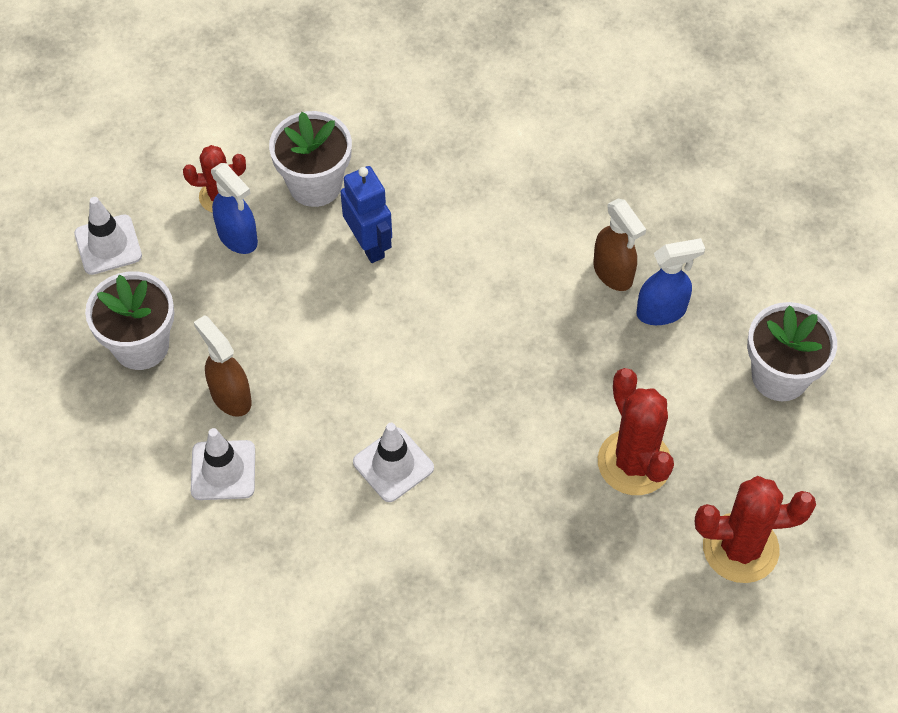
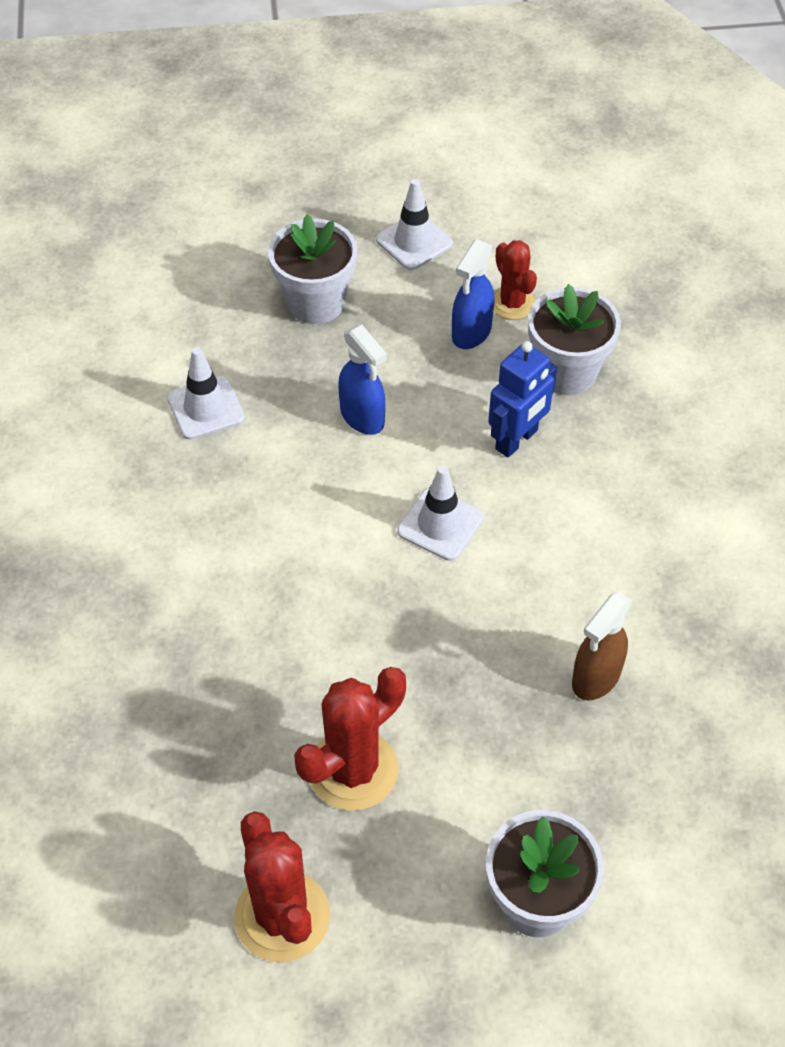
camera: 70 degrees right, 5 degrees down
brown spray bottle [194,315,252,417] -> none
white traffic cone [353,423,434,502] -> white traffic cone moved to [397,466,484,561]
blue spray bottle [636,238,705,325] -> blue spray bottle moved to [338,325,387,435]

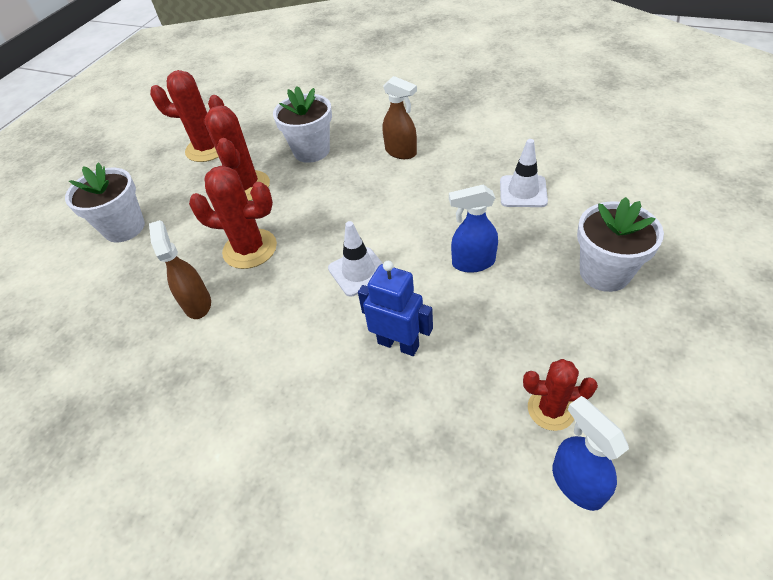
camera: 125 degrees right, 5 degrees down
white traffic cone [376,179,453,270] -> none
blue spray bottle [452,239,494,349] -> blue spray bottle moved to [552,396,629,511]
blue robot [488,341,557,458] -> blue robot turned 135 degrees clockwise [358,261,433,356]
white flower pot [528,284,621,395] -> white flower pot moved to [273,86,332,163]
none -> red cactus [189,166,277,269]
none -> brown spray bottle [383,76,417,159]

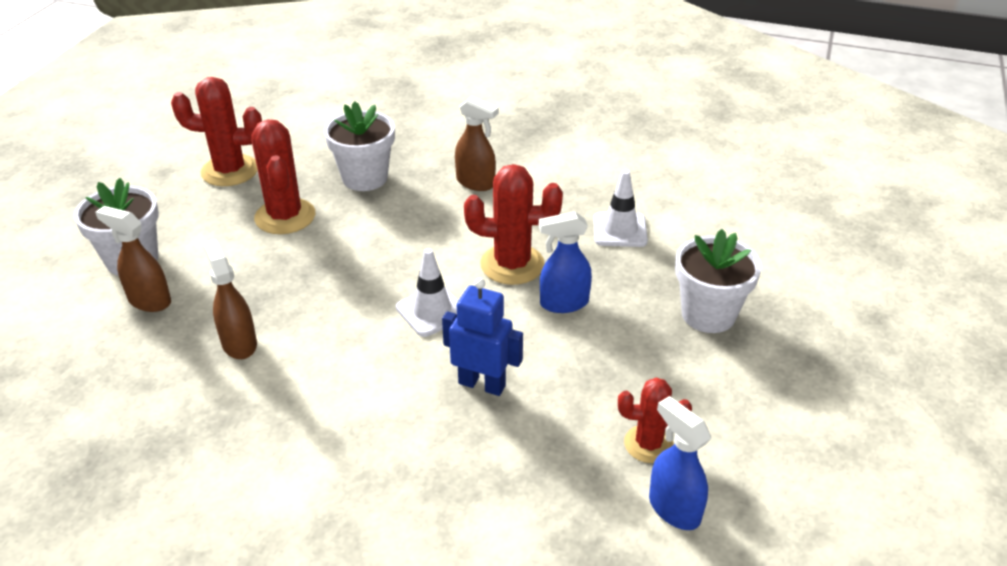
camera: 10 degrees left, 10 degrees down
red cactus [189,166,277,269] -> red cactus moved to [464,164,563,285]
none -> brown spray bottle [95,206,171,312]

